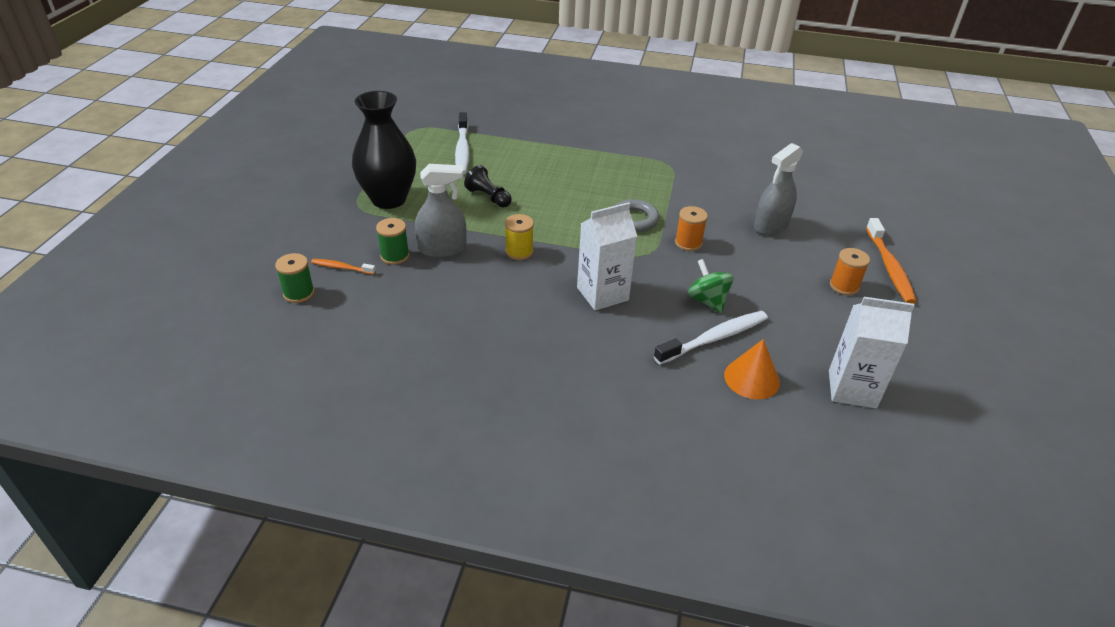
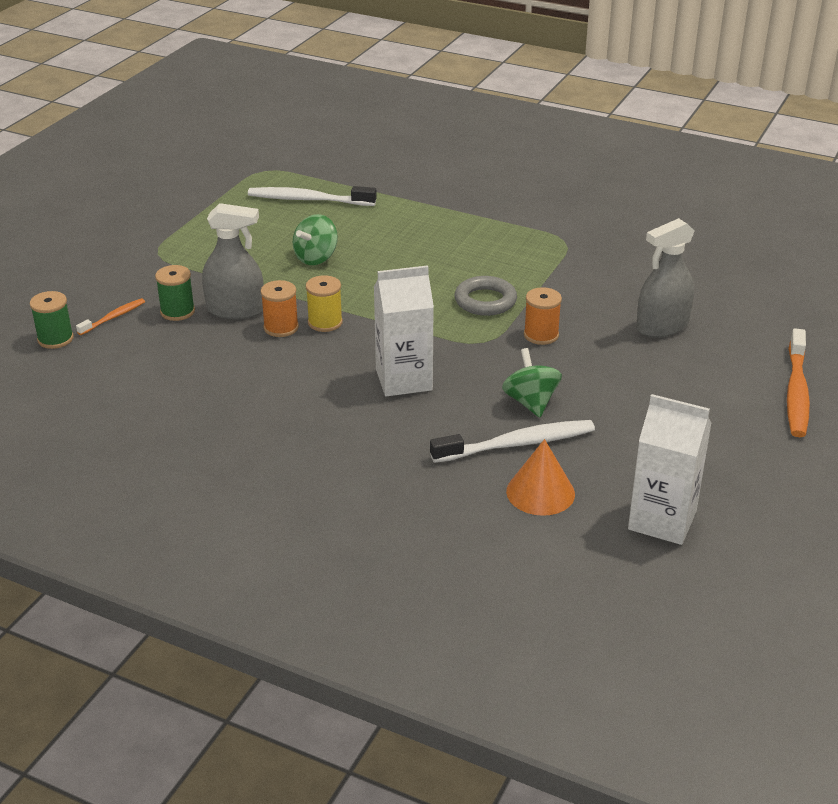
camera: 15 degrees right, 5 degrees down
orange toothbrush [311,259,376,275] -> orange toothbrush turned 105 degrees clockwise [76,298,145,335]
black vase [352,91,416,209] -> none
white toothbrush [455,112,469,175] -> white toothbrush turned 90 degrees clockwise [248,186,377,206]
black pawn [464,165,512,208] -> green spinning top [293,214,338,265]
orange spool [830,248,870,295] -> orange spool moved to [261,280,299,337]

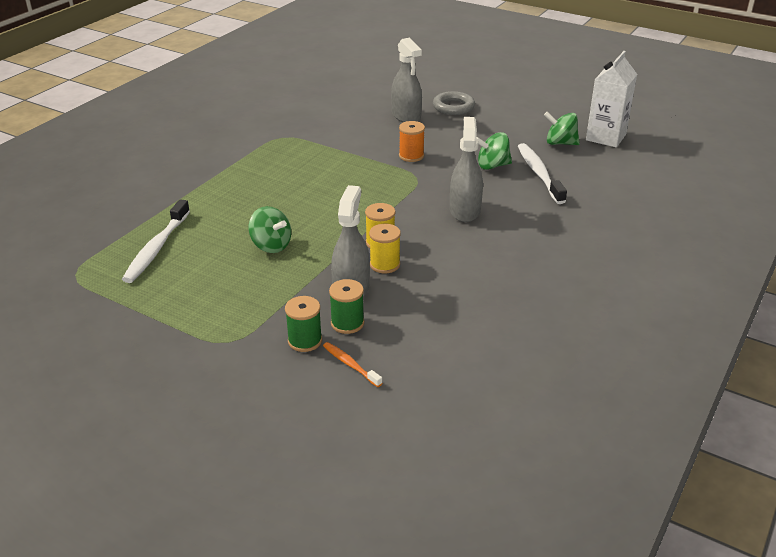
camera: 85 degrees left, 0 degrees up
green spool [30,291,74,349] -> green spool moved to [285,296,322,352]
orange spool [261,280,299,337] -> yellow spool [369,224,401,273]
white carton [374,265,434,396] -> grey spray bottle [450,117,483,222]
grey ring [455,276,517,316] -> grey ring moved to [433,91,475,115]
orange cone [506,439,575,516] -> none
orange toothbrush [787,328,810,437] -> none
none -> green spinning top [544,112,580,145]

